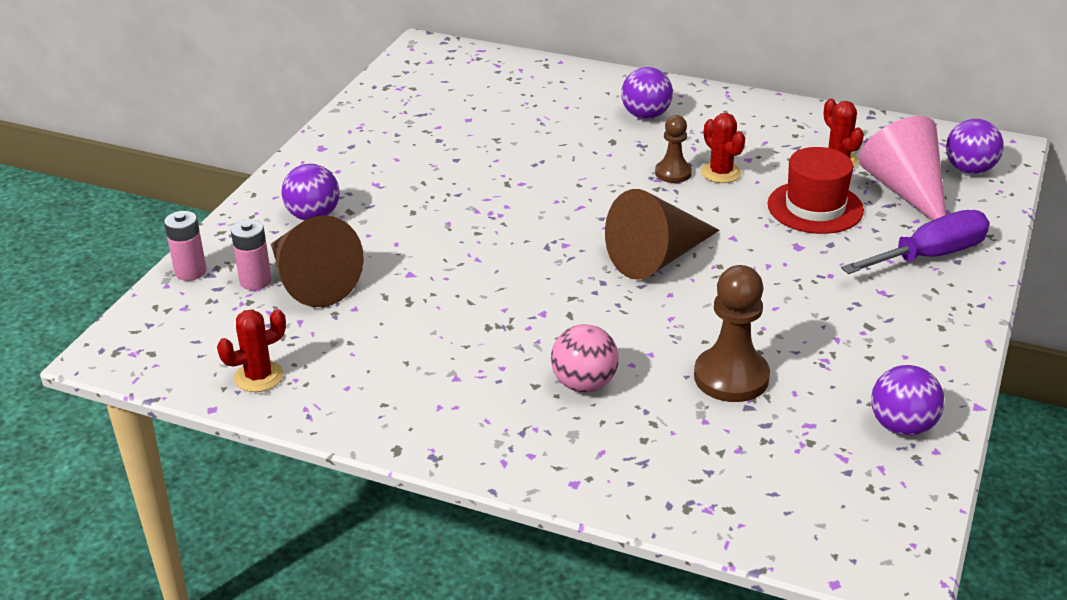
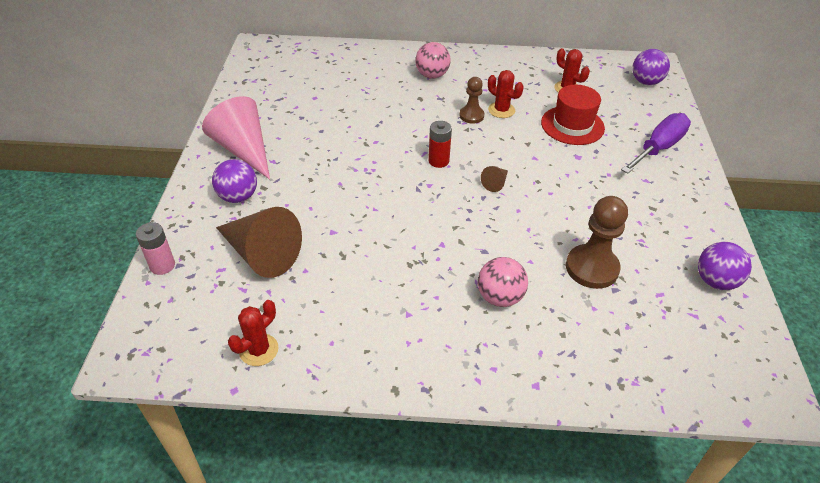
camera: 20 degrees left, 10 degrees up
pink battery [231,220,272,290] -> none
brown cone [605,189,719,280] -> brown cone [481,166,508,192], size x0.43
purple ball [621,67,673,119] -> pink ball [415,42,451,79]
pink cone [859,116,946,220] -> pink cone moved to [202,96,270,179]
none -> red battery [428,121,452,168]

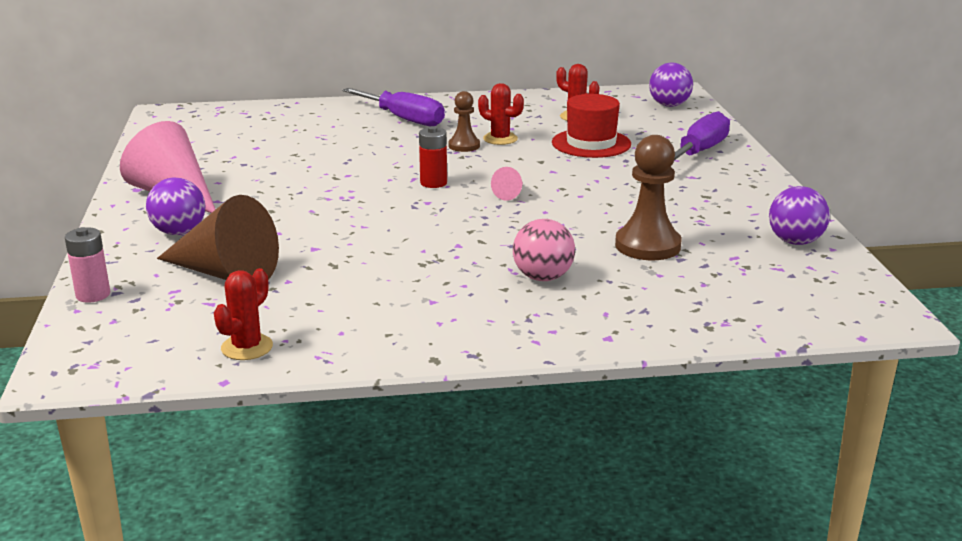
camera: 10 degrees left, 20 degrees down
pink ball [415,42,451,79] -> purple screwdriver [342,88,445,126]
brown cone [481,166,508,192] -> pink cone [491,167,523,201]

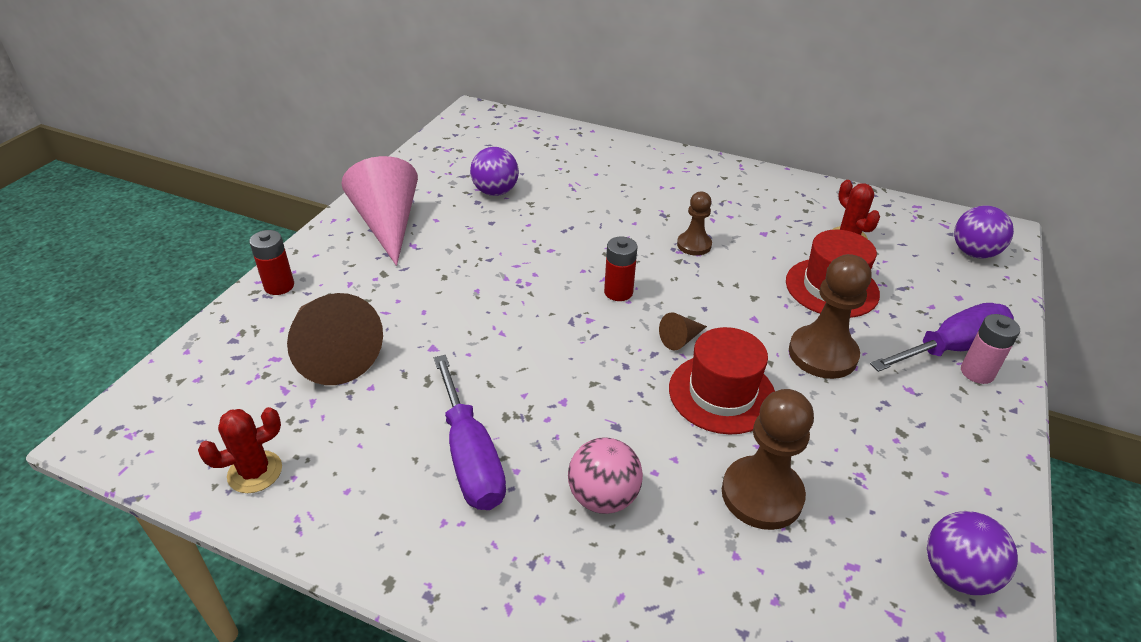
camera: 30 degrees right, 15 degrees up
pink battery [65,227,110,303] -> pink battery moved to [961,314,1020,384]
purple ball [146,178,206,235] -> purple ball moved to [470,147,519,196]
purple screwdriver [342,88,445,126] -> purple screwdriver moved to [434,355,506,510]
red cactus [478,83,524,145] -> none
pink cone [491,167,523,201] -> brown cone [659,312,707,350]
none -> red battery [249,230,294,295]
none -> red hat [669,327,775,435]
none -> brown pawn [789,254,871,379]

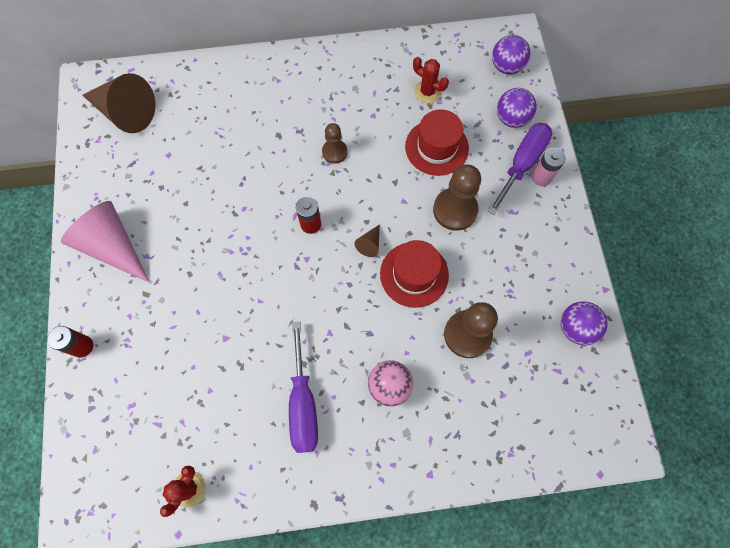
camera: 30 degrees left, 30 degrees up
brown cone [287,293,383,385] -> brown cone moved to [82,73,155,133]
purple screwdriver [434,355,506,510] -> purple screwdriver turned 45 degrees clockwise [289,322,318,453]
purple ball [470,147,519,196] -> purple ball moved to [497,88,537,128]

